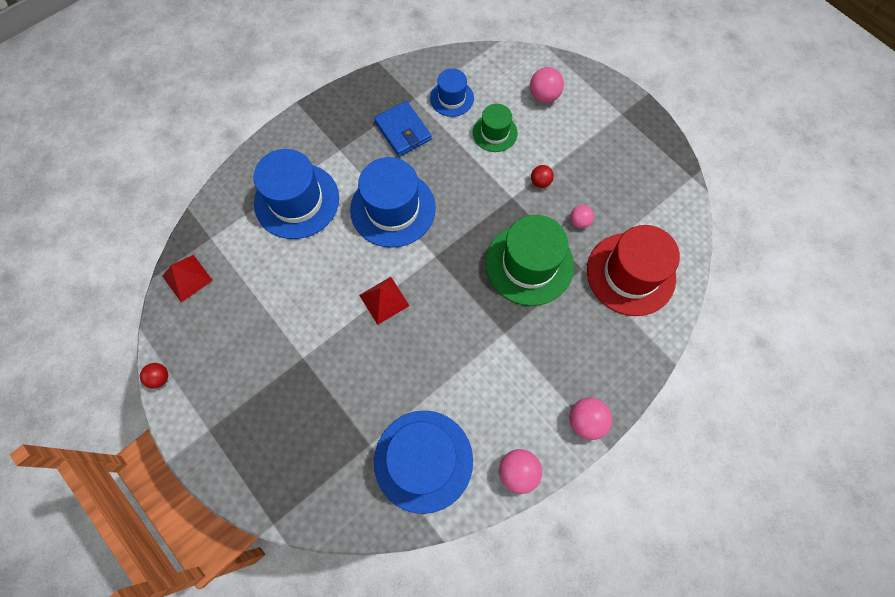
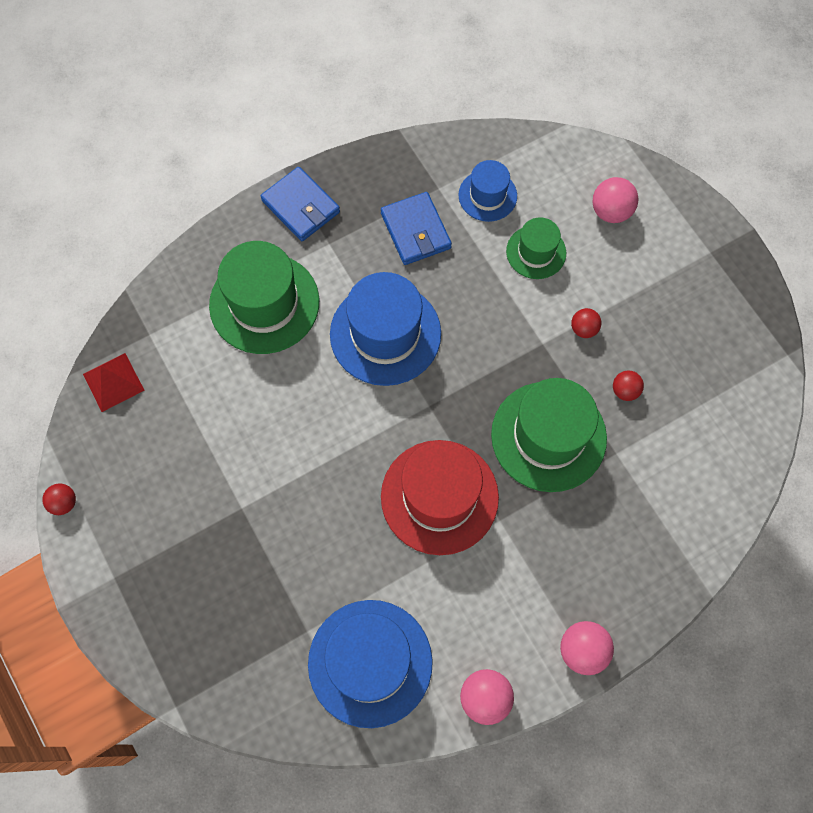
camera: 10 degrees right, 0 degrees up
blue hat [253,149,339,239] -> green hat [209,241,319,354]
red pyramid [359,277,410,325] -> none
pink ball [570,205,594,228] -> red ball [613,371,644,401]
red hat [587,225,680,316] -> red hat moved to [381,440,499,555]
none -> blue wallet [261,167,340,241]

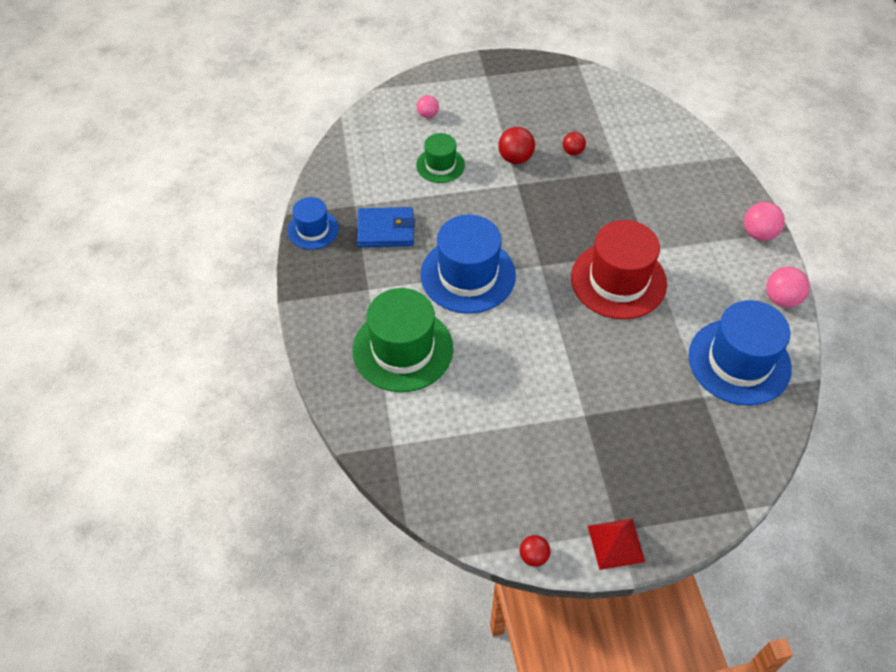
camera: 70 degrees left, 15 degrees down
red pyramid [83,353,144,412] -> red pyramid moved to [588,519,645,570]
blue wallet [261,167,340,241] -> none
blue hat [458,160,517,222] -> blue hat moved to [287,197,339,250]
green hat [491,378,607,492] -> none
red ball [571,308,602,338] -> red ball [498,127,535,164], size x1.57
pink ball [592,177,639,223] -> pink ball [417,95,439,118], size x0.64

